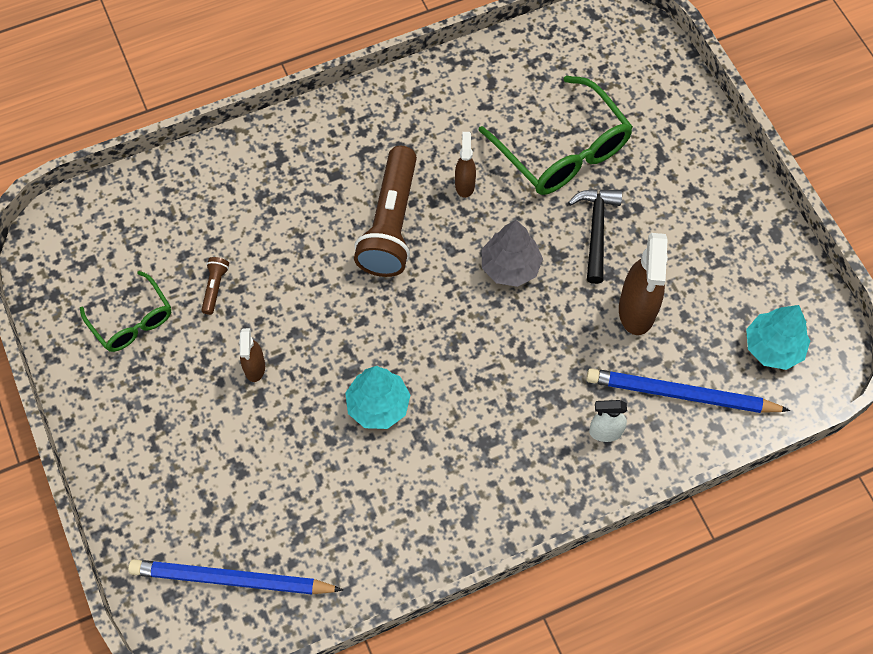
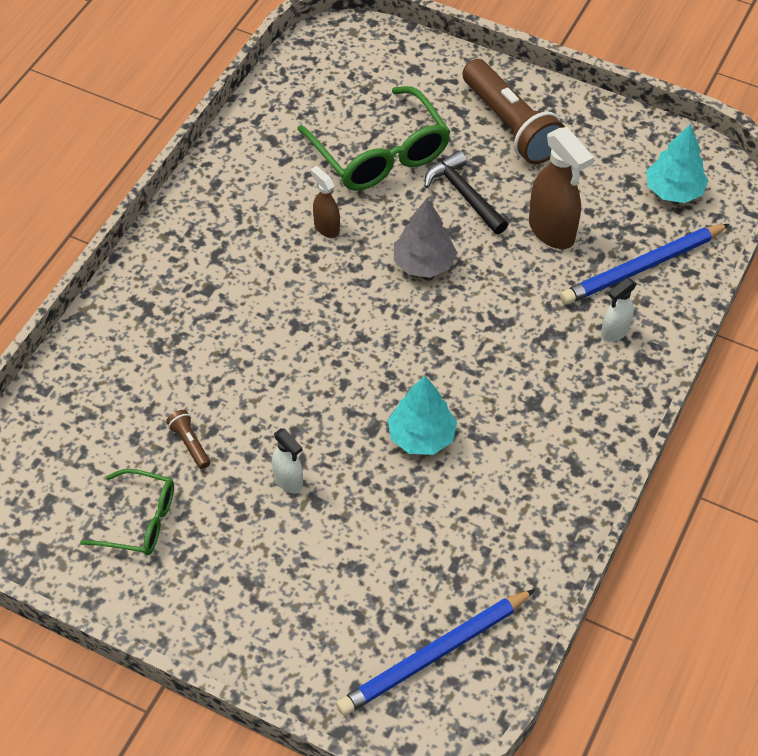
camera: 40 degrees left, 10 degrees down
brown spray bottle [239,328,265,382] -> white spray bottle [272,428,303,493]
brown flashlight [354,146,417,277] -> brown flashlight moved to [462,59,565,165]
green glasses [479,76,633,195] -> green glasses turned 45 degrees clockwise [297,86,451,191]

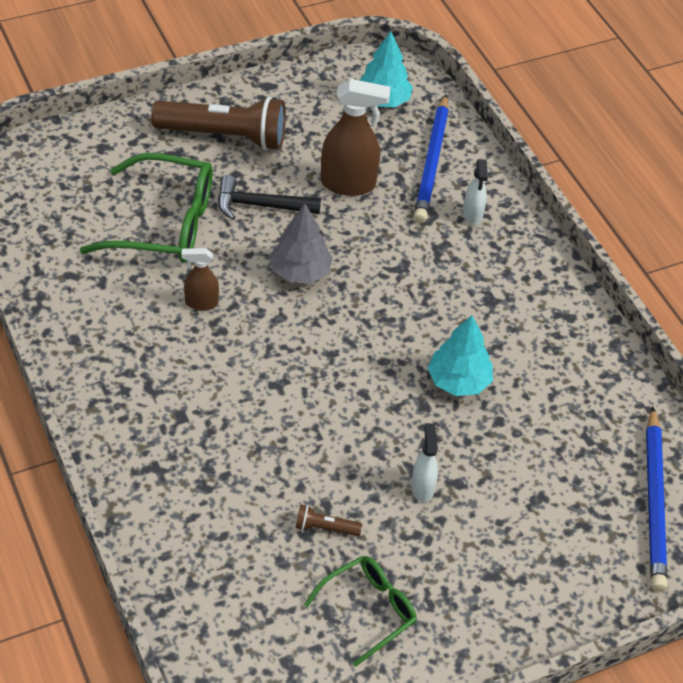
camera: 55 degrees left, 5 degrees down
white spray bottle [272,428,303,493] -> white spray bottle turned 90 degrees counterclockwise [411,423,438,502]

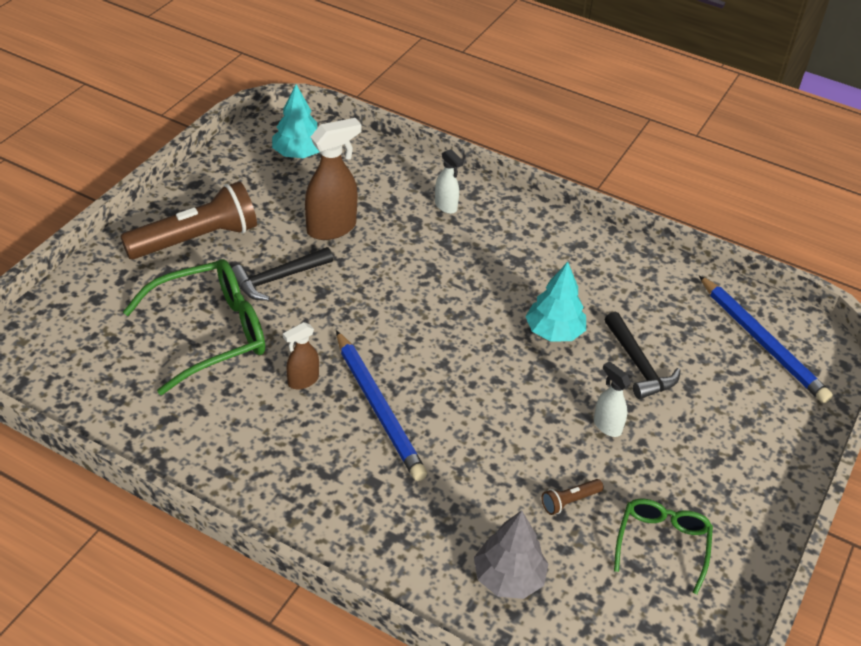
camera: 35 degrees left, 5 degrees down
grey tree [270,204,333,283] -> grey tree moved to [474,510,548,599]
blue pencil [414,94,449,223] -> blue pencil moved to [336,330,427,481]
none -> black hammer [605,312,681,399]

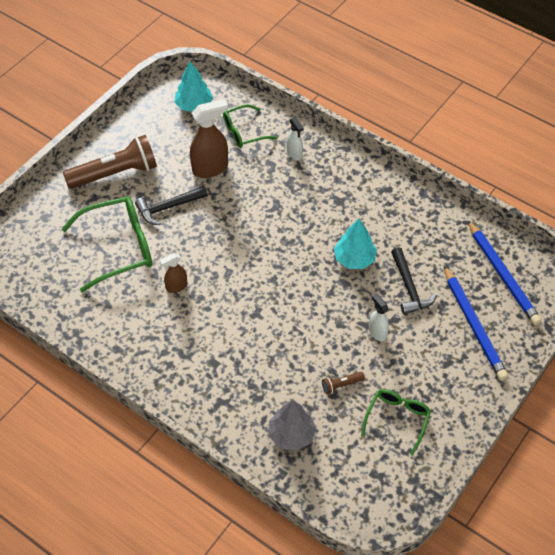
camera: 10 degrees right, 10 degrees up
blue pencil [336,330,427,481] -> blue pencil moved to [444,266,508,381]
none -> green glasses [223,104,277,148]

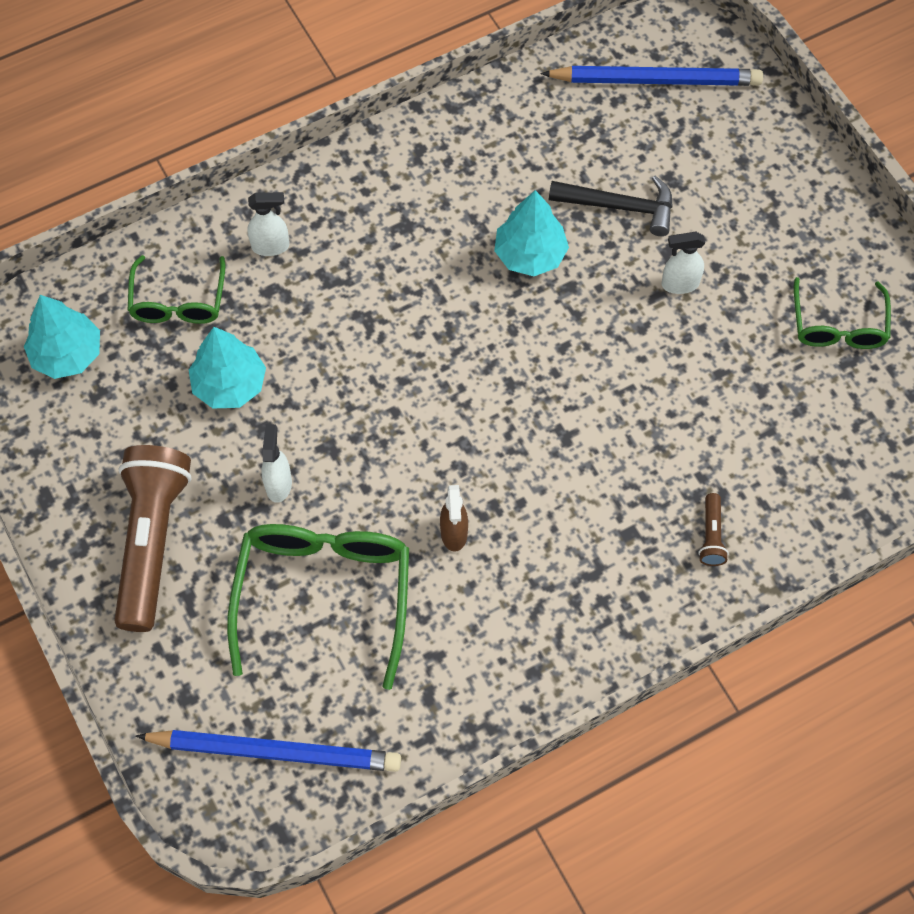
camera: 65 degrees left, 10 degrees up
black hammer [135,186,208,225] -> white spray bottle [261,424,292,503]
brown spray bottle [190,99,228,178] -> turquoise tree [189,327,266,409]
grey tree [269,400,316,451] -> none
brown flashlight [322,372,365,395] -> brown flashlight moved to [698,493,729,566]
green glasses [361,389,431,456] -> green glasses turned 135 degrees counterclockwise [794,277,891,349]
blue pencil [444,266,508,381] -> blue pencil moved to [136,730,401,772]

